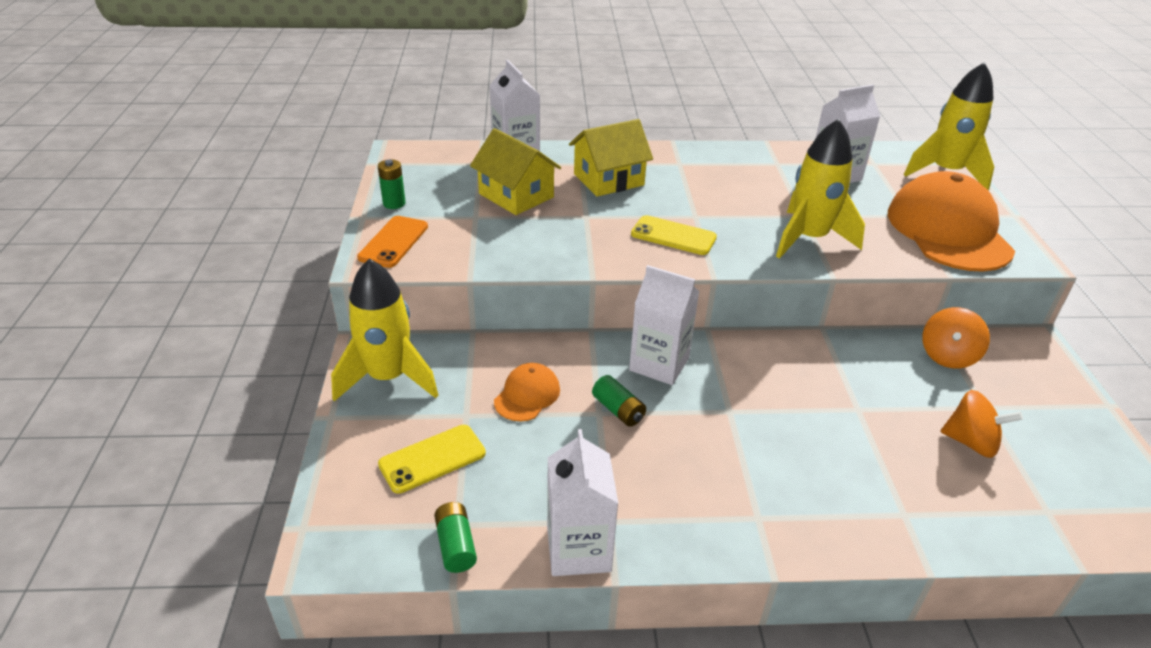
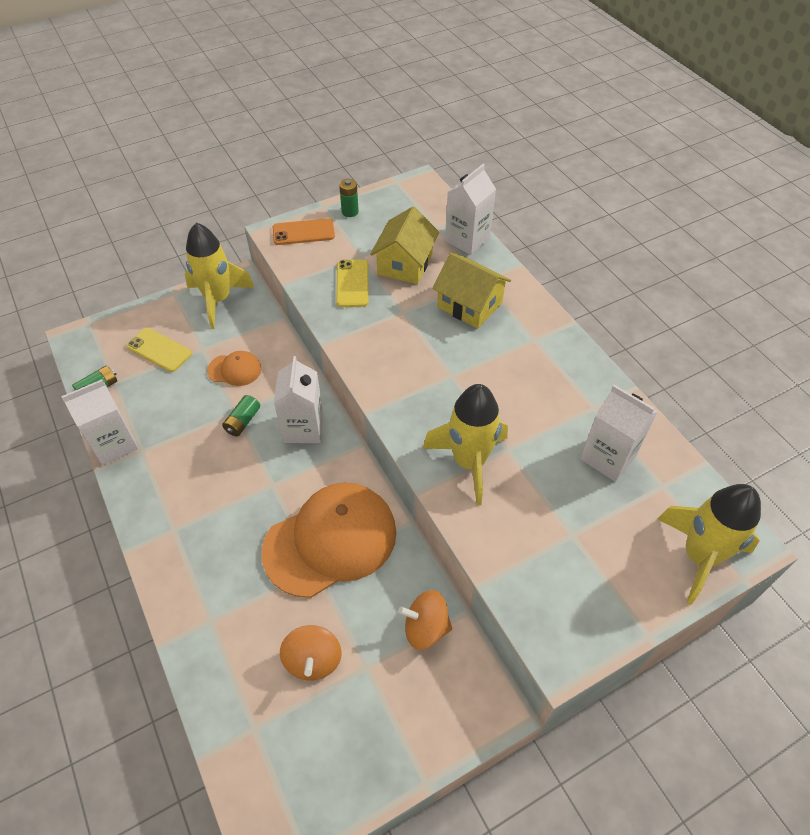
camera: 65 degrees right, 15 degrees up
yellow phone [631,215,717,255] -> yellow phone moved to [336,259,369,307]
orange cap [888,171,1015,272] -> orange cap moved to [262,483,397,598]

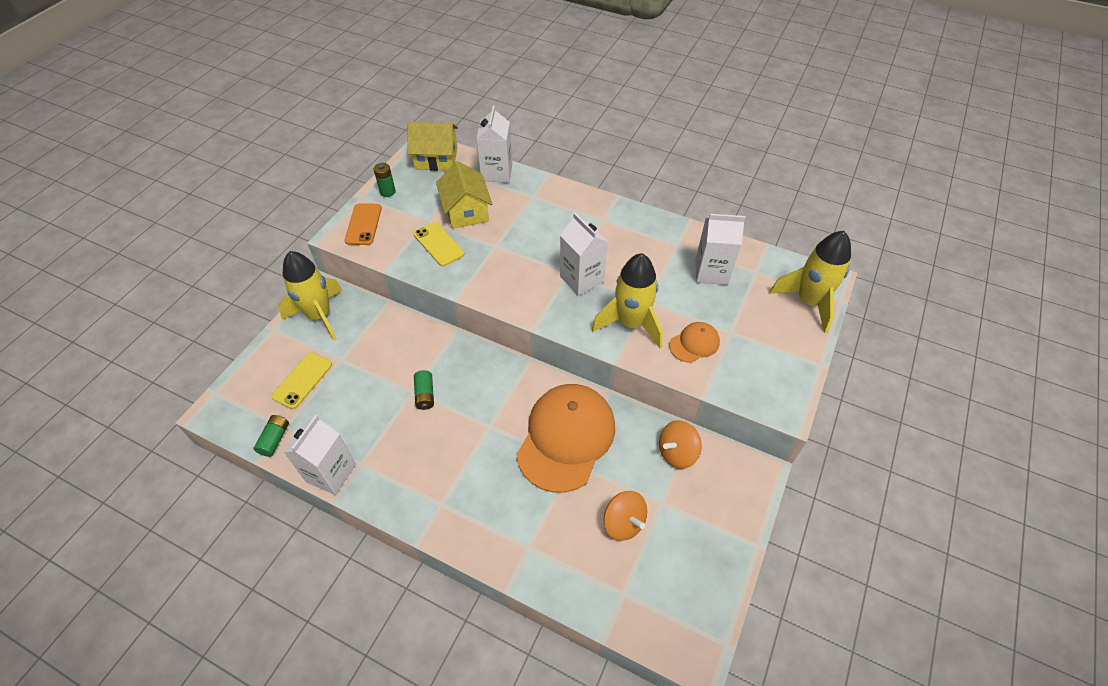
camera: 35 degrees left, 0 degrees up
yellow phone [126,328,192,372] -> yellow phone turned 60 degrees counterclockwise [271,353,332,409]
orange cap [207,351,261,386] -> orange cap moved to [669,322,720,363]
orange phone [273,218,335,245] -> orange phone turned 45 degrees counterclockwise [345,203,382,245]
white carton [274,356,323,443] -> white carton moved to [560,213,608,296]
yellow house [432,252,511,329] -> yellow house moved to [408,122,458,171]

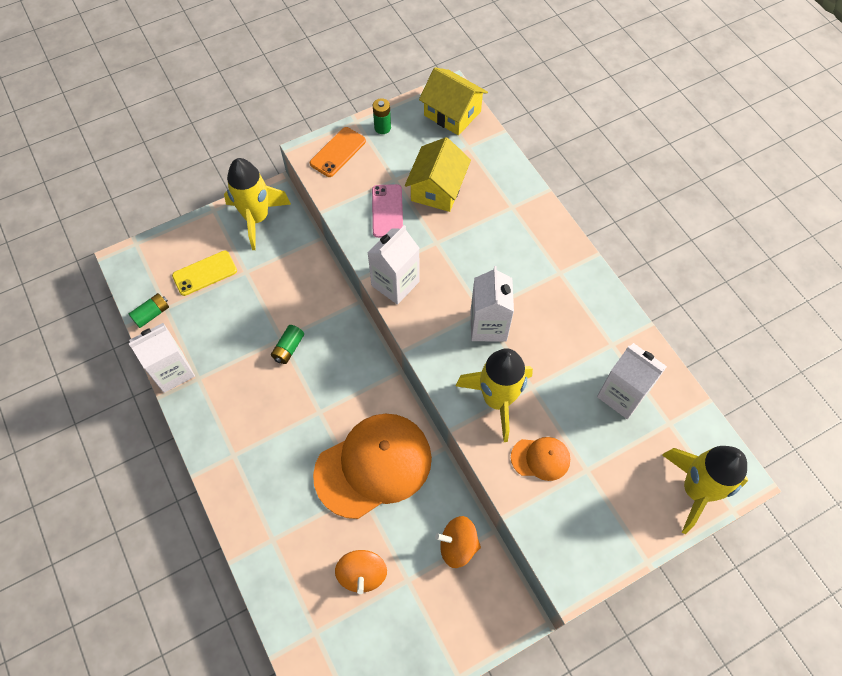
camera: 35 degrees right, 10 degrees up
yellow phone [414,222,464,266] -> pink phone [372,184,403,238]
white carton [476,106,512,183] -> white carton moved to [367,225,420,305]

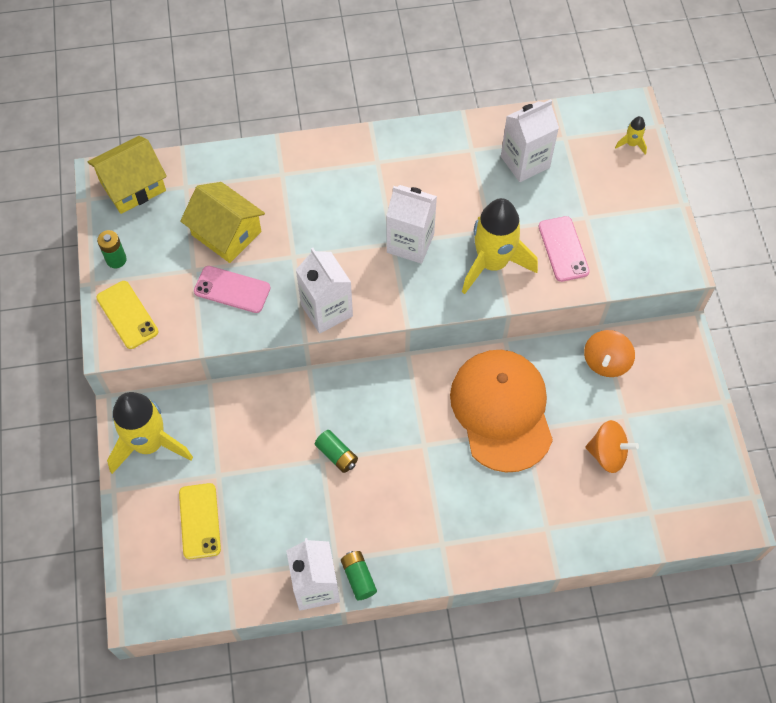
camera: 70 degrees left, 0 degrees up
green battery [129,293,169,328] -> green battery moved to [341,551,377,600]
orange phone [310,127,366,177] -> yellow phone [96,281,158,349]
orange cap [511,437,570,481] -> pink phone [538,216,590,282]
yellow rocket [662,446,748,534] -> yellow rocket [615,116,647,154], size x0.41

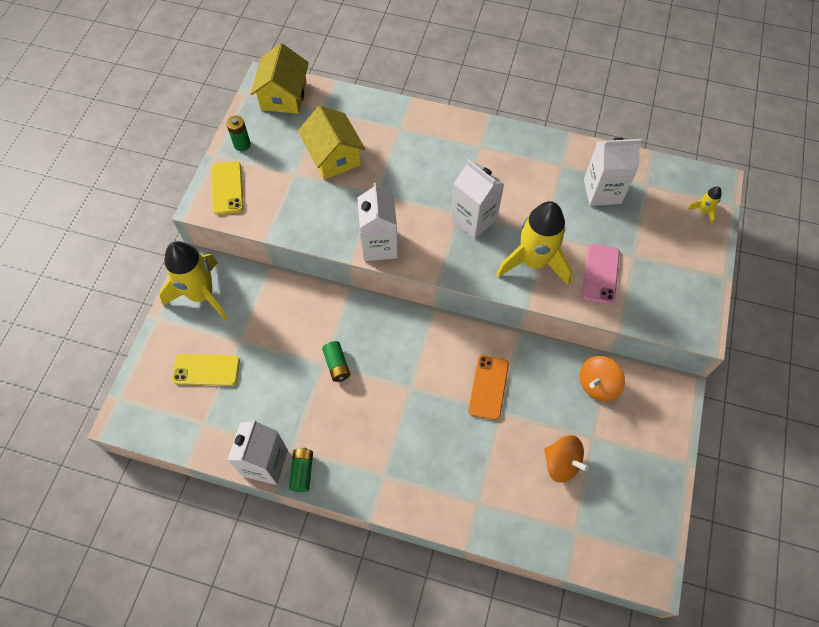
camera: 25 degrees right, 0 degrees up
yellow house [87,136,167,214] -> yellow house turned 75 degrees counterclockwise [251,43,309,114]
yellow phone [179,483,221,559] -> yellow phone turned 75 degrees clockwise [172,354,240,386]
pink phone [194,266,271,313] -> none
orange cap [450,350,553,472] -> orange phone [468,355,509,420]

